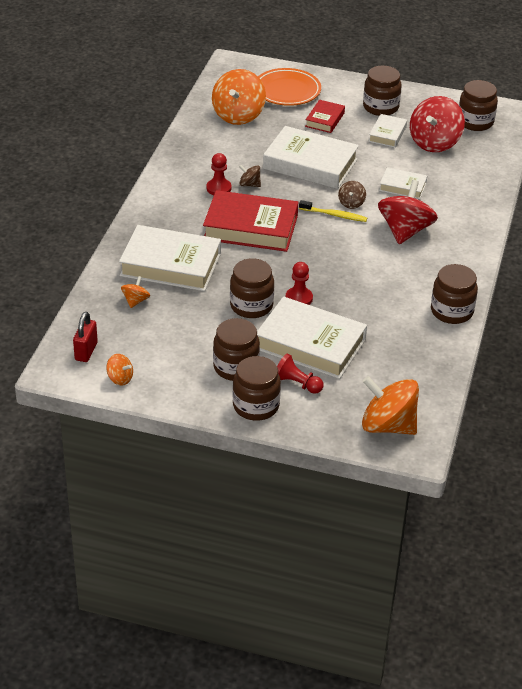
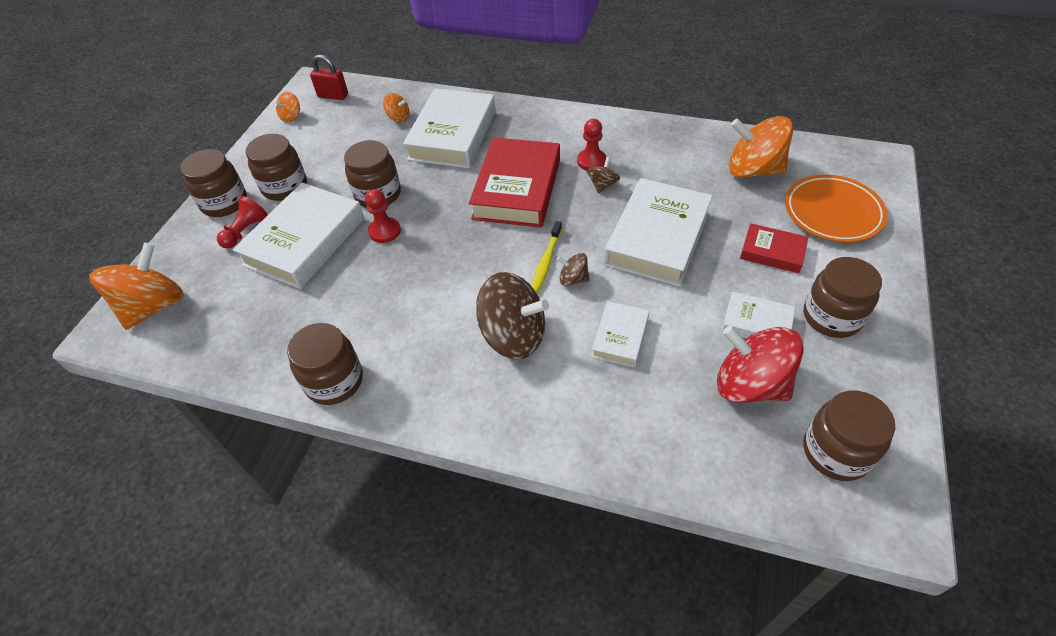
camera: 95 degrees right, 10 degrees up
red spinning top [378,180,438,244] -> brown spinning top [476,272,549,359]

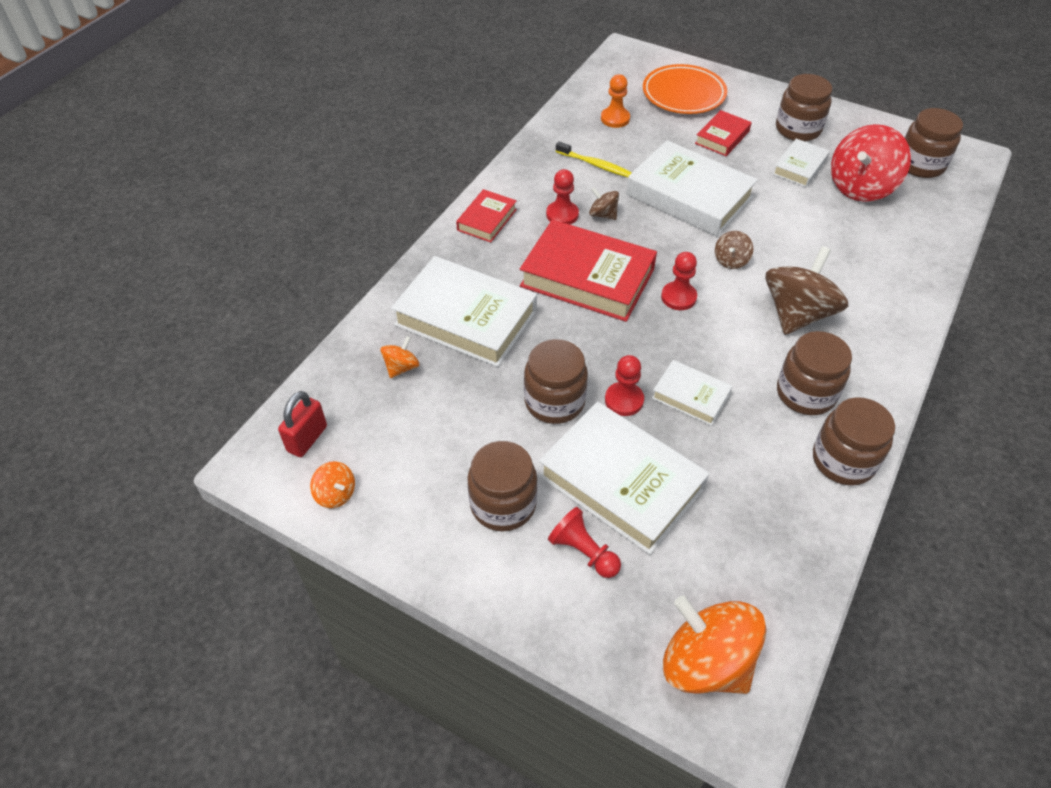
camera: 80 degrees left, 0 degrees up
brown jar [180,149,247,217] -> brown jar moved to [777,331,852,415]
yellow toothbrush [531,221,562,293] -> yellow toothbrush moved to [556,141,632,177]
white book [591,301,650,367] -> white book moved to [652,360,733,426]
orange spinning top [729,116,793,178] -> orange pawn [601,74,630,128]
none -> red book [456,189,517,242]
none -> red pawn [661,252,697,310]

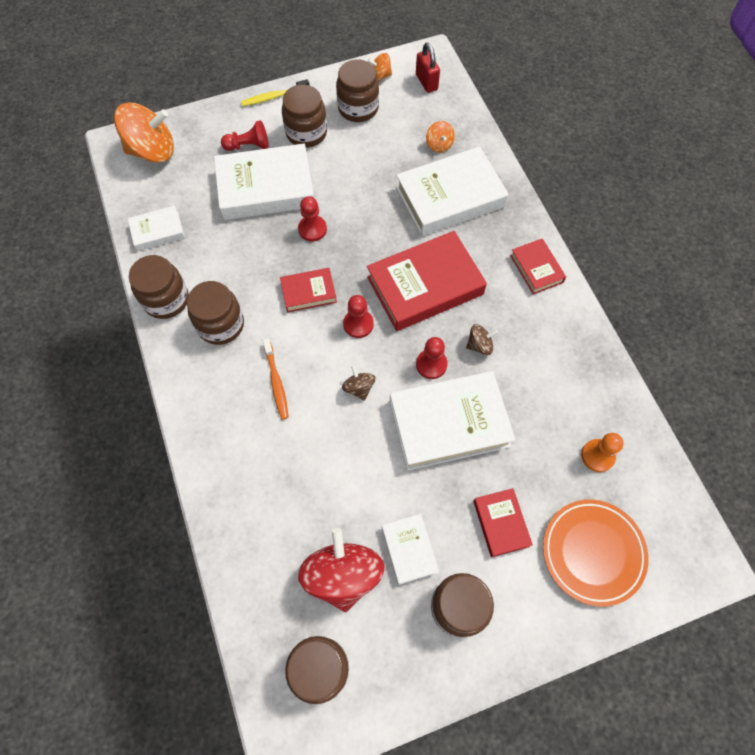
camera: 130 degrees right, 15 degrees up
brown jar [524,339,588,424] -> brown jar moved to [336,60,379,122]
red pawn [546,169,579,224] -> red pawn moved to [416,337,448,379]
yellow toothbrush [556,141,632,177] -> yellow toothbrush moved to [241,79,309,106]
white book [652,360,733,426] -> white book moved to [127,206,185,251]
brown spinning top [765,246,848,335] -> orange toothbrush [263,338,289,420]
none -> red book [280,268,337,313]

